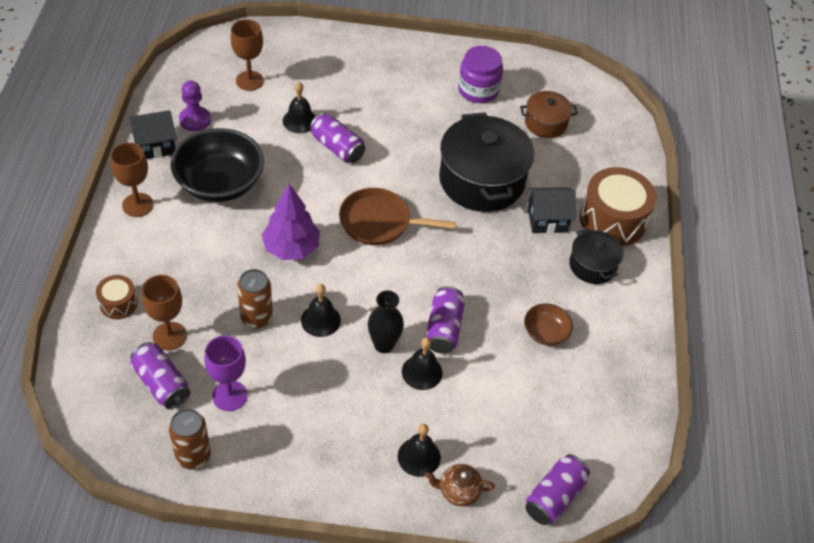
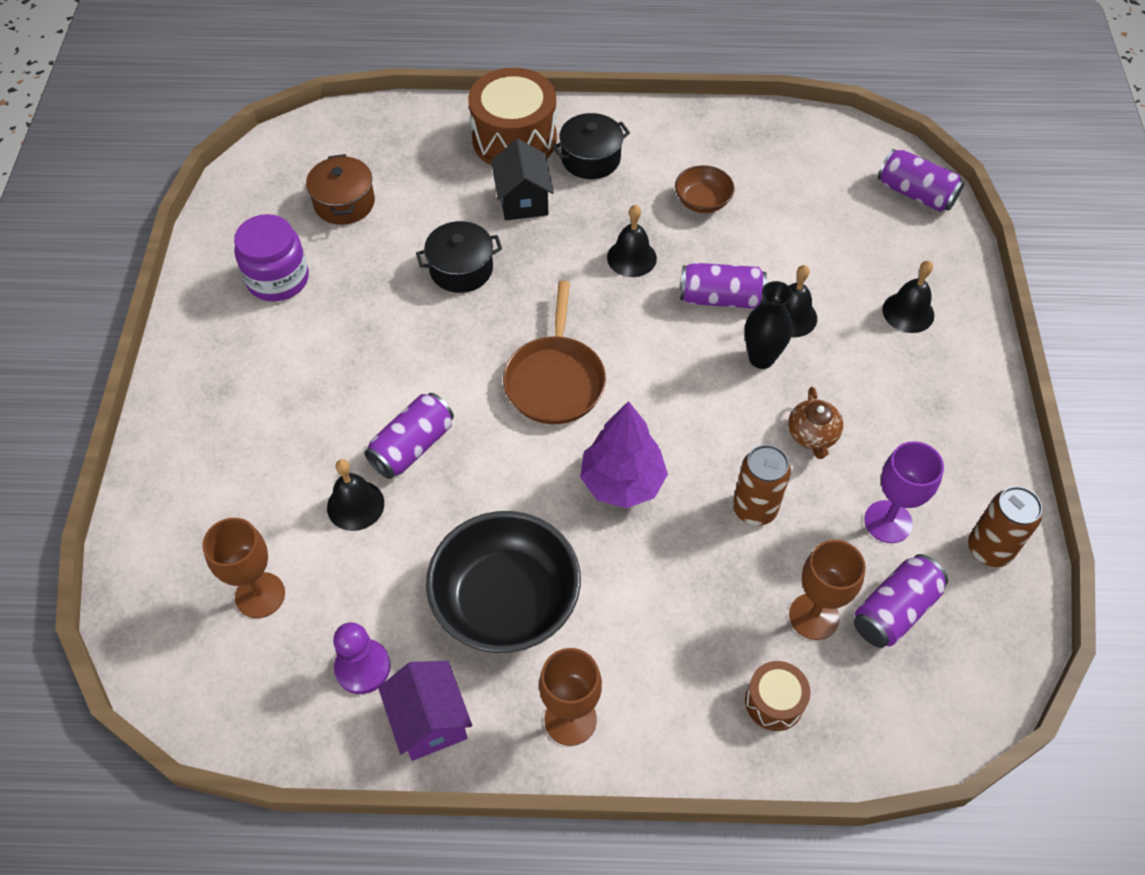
camera: 90 degrees left, 5 degrees up
black house [129,110,177,159] -> purple house [378,661,472,761]
black bell [301,284,341,337] -> black bell moved to [607,205,657,277]
brown teapot [425,464,495,506] -> brown teapot moved to [788,387,843,459]
black pot [439,112,534,212] -> black pot [416,221,502,293], size x0.52

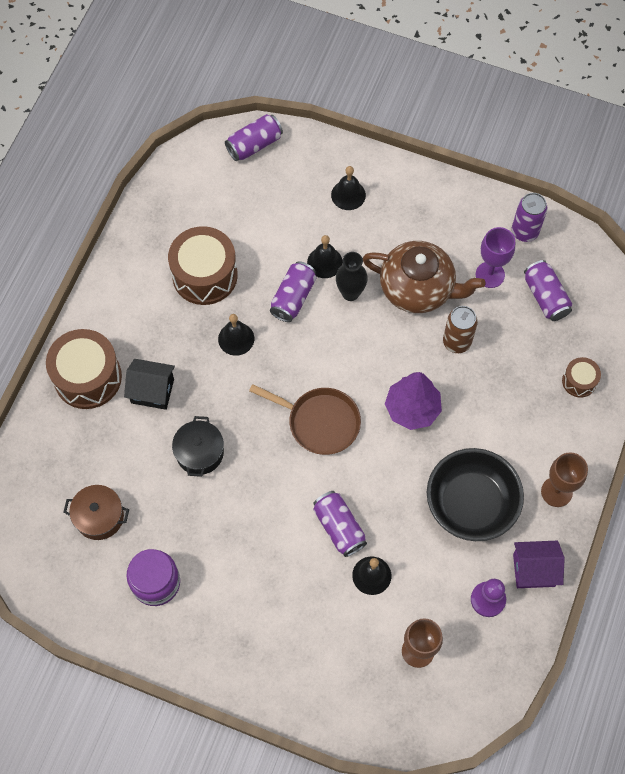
camera: 70 degrees left, 10 degrees up
black pot [552,113,630,179] -> none
brown bowl [675,165,735,213] -> brown drum [168,226,238,305]
brown teapot [788,387,843,459] -> brown teapot [363,241,485,313], size x2.14
brown goblet [789,540,866,640] -> none
brown can [968,486,1043,567] -> purple can [512,193,547,242]

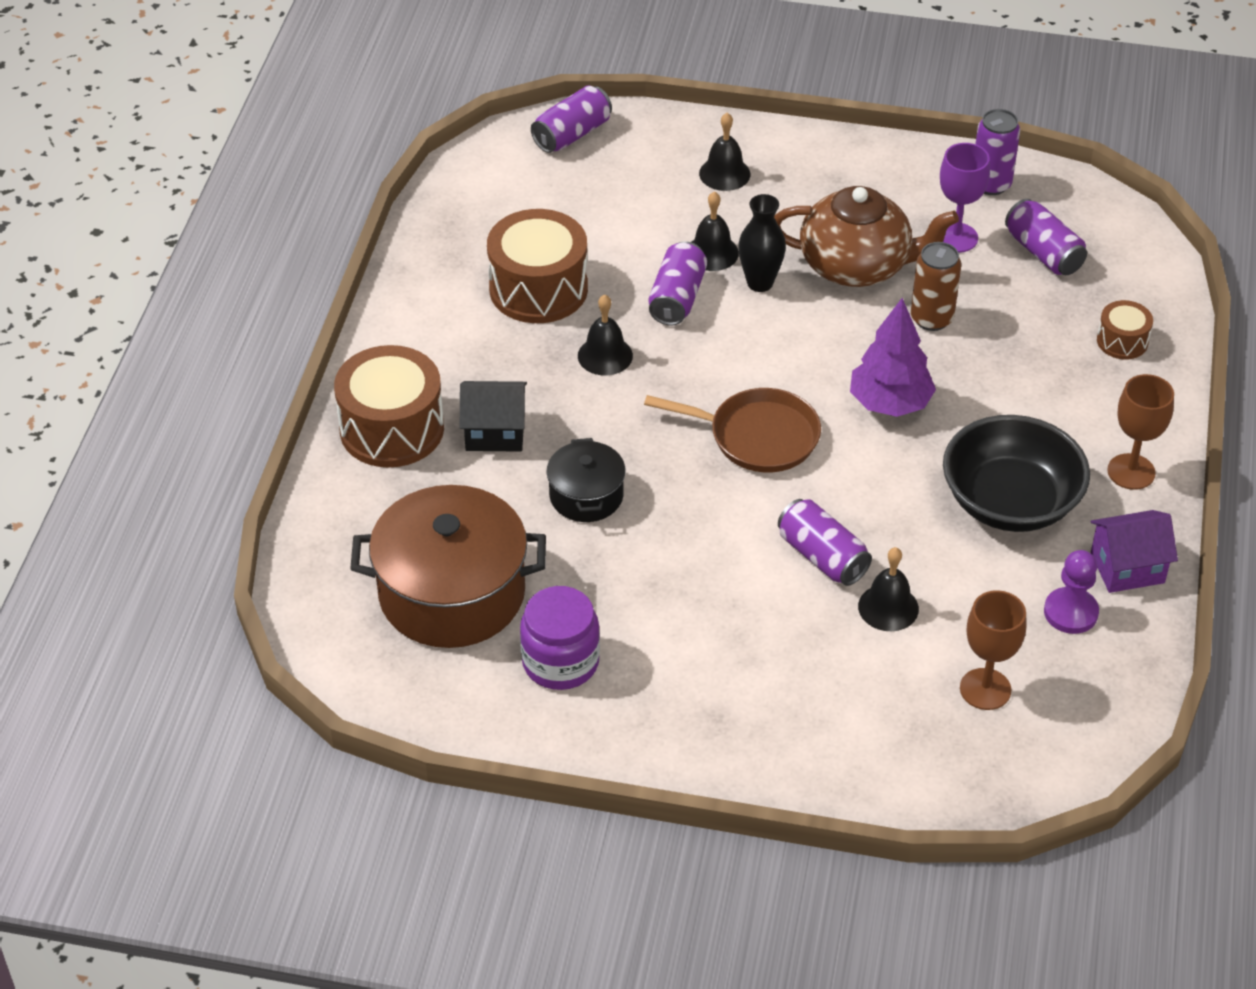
camera: 10 degrees left, 20 degrees down
brown pot [63,485,129,540] -> brown pot [350,485,546,648], size x1.91

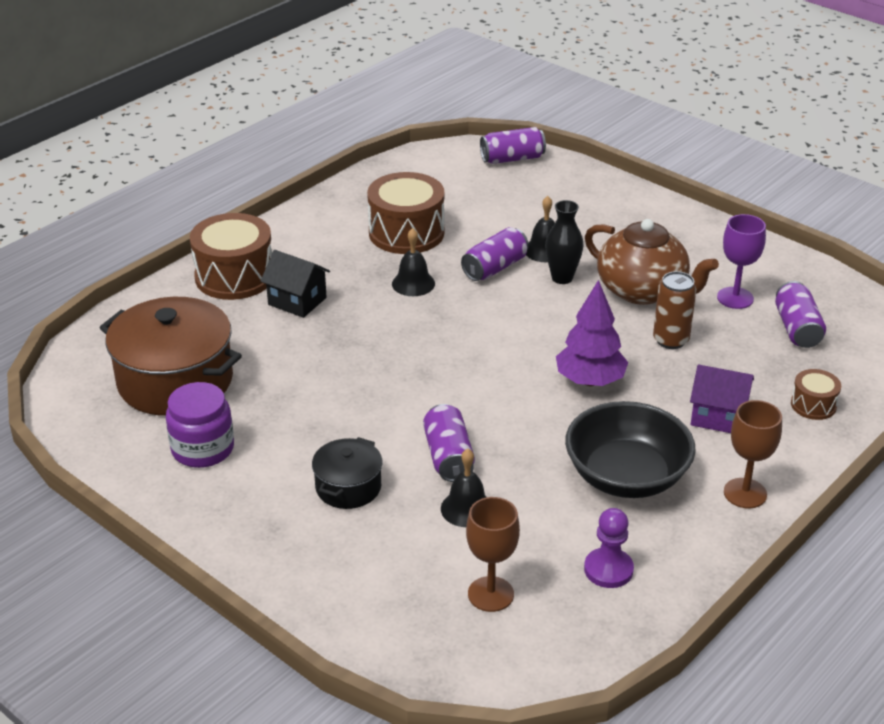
camera: 30 degrees right, 10 degrees down
black pot [547,438,626,522] -> black pot moved to [312,437,383,509]
brown pan [644,388,821,472] -> none
black bell [699,113,750,191] -> none
purple can [976,109,1020,195] -> none
purple house [1090,510,1178,593] -> purple house moved to [690,365,754,433]

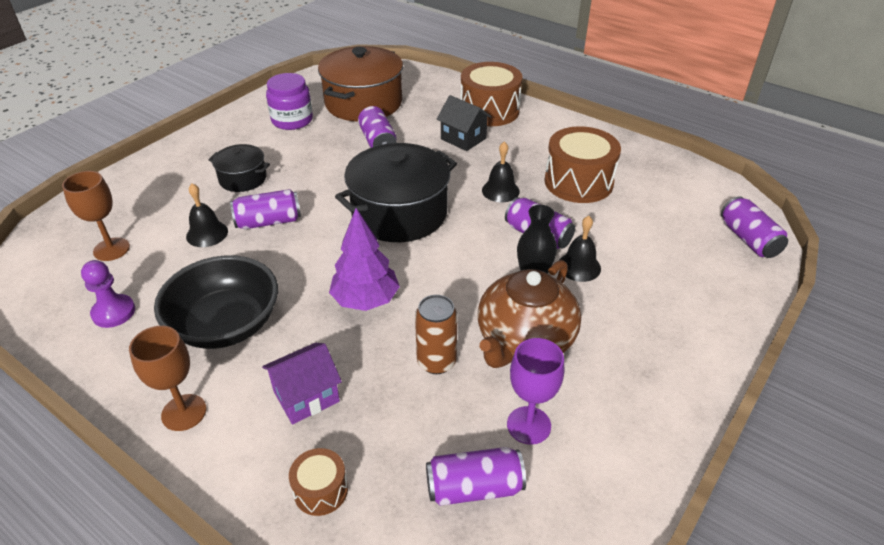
camera: 85 degrees right, 5 degrees up
black house [261,250,330,318] -> black house turned 75 degrees counterclockwise [437,95,492,151]
purple house [690,365,754,433] -> purple house turned 45 degrees clockwise [262,343,342,425]
none -> black pot [335,143,457,242]
none -> purple can [358,106,397,148]

